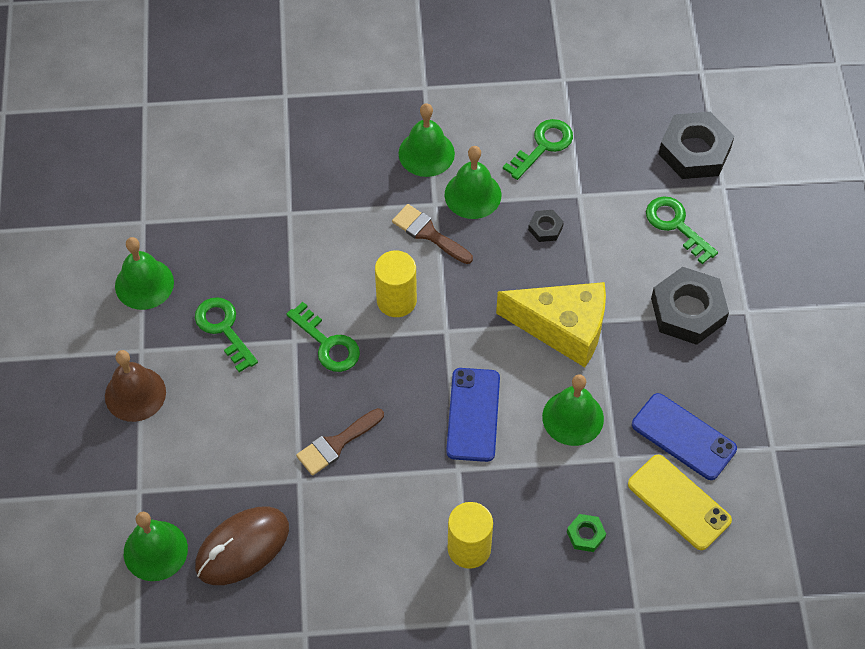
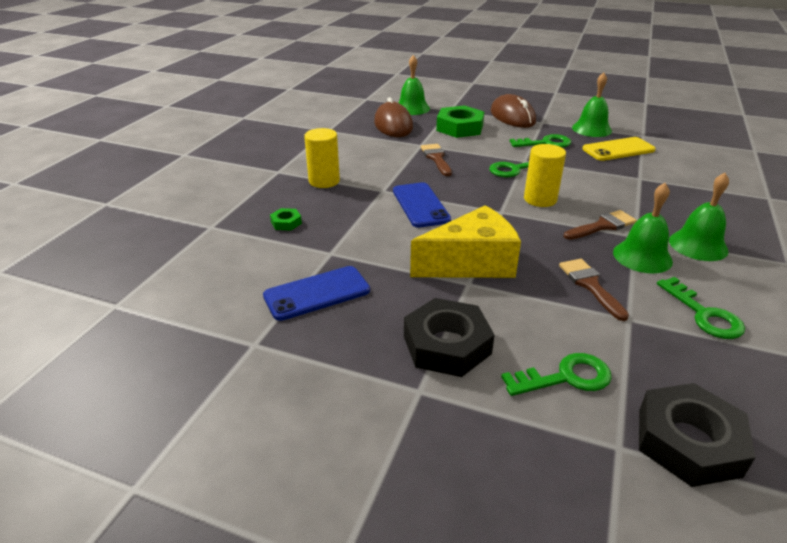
camera: 115 degrees right, 25 degrees down
brown bell [105,350,166,422] -> brown mouse [491,94,536,128]
blue phone [446,368,500,462] -> blue phone turned 45 degrees clockwise [393,182,451,228]
yellow cheese [496,282,606,367] -> yellow cheese turned 150 degrees counterclockwise [410,205,521,278]
black nut [528,210,564,242] -> brown brush [559,259,629,321]
green bell [542,374,604,446] -> none
yellow phone [628,455,732,550] -> yellow phone moved to [582,137,656,161]
none -> green nut [436,105,484,138]

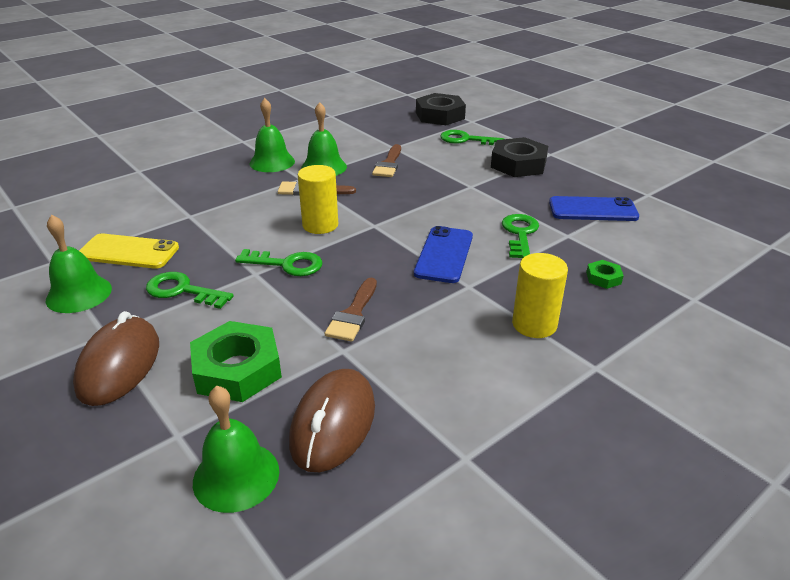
camera: 150 degrees left, 0 degrees up
yellow cheese [410,205,521,278] -> none
green key [657,277,745,339] -> green key moved to [502,214,539,259]

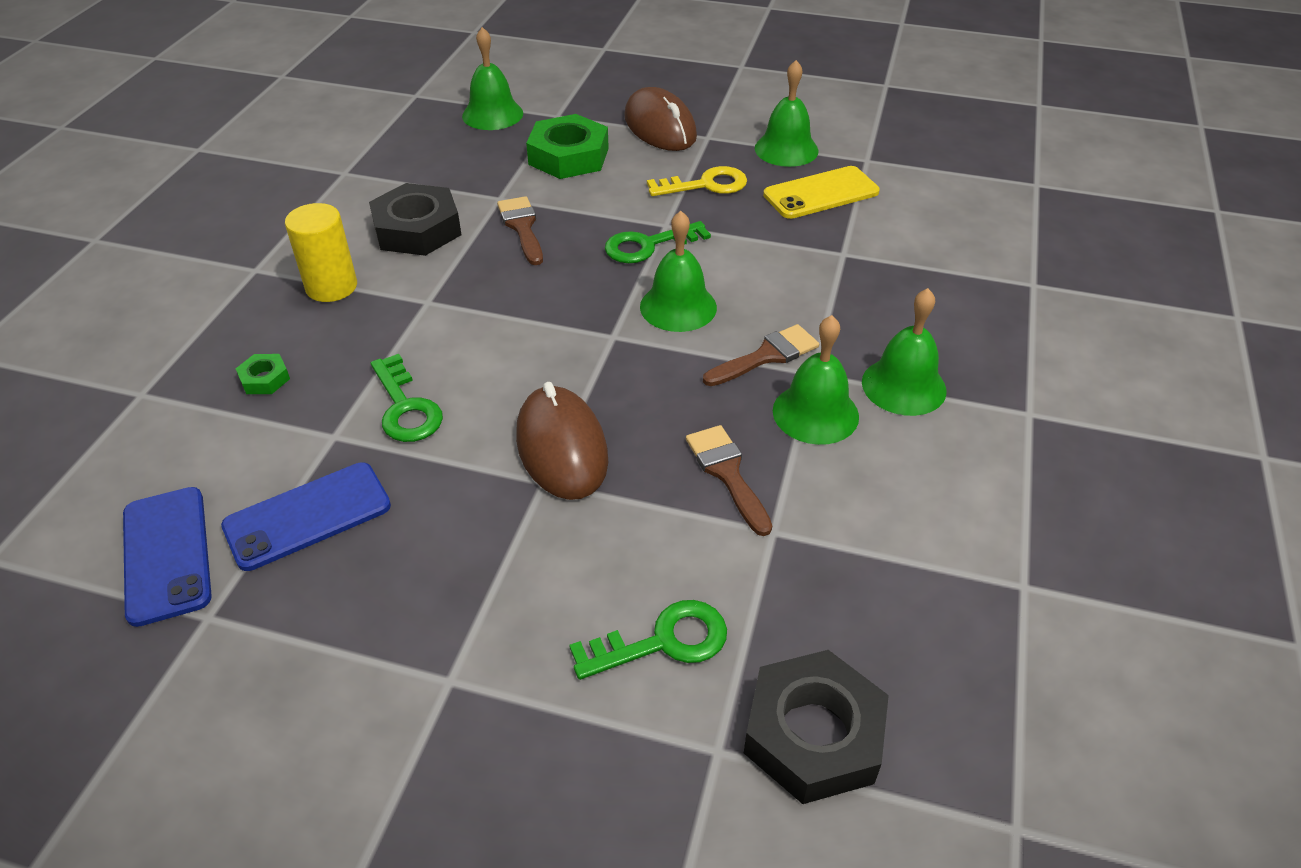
camera: 145 degrees right, 10 degrees up
green key [146,272,234,309] -> yellow key [647,166,747,196]
brown mouse [289,369,375,472] -> brown mouse moved to [516,382,608,500]
yellow cylinder [298,165,338,234] -> green bell [640,211,717,332]
blue phone [414,226,473,283] -> blue phone moved to [123,487,212,627]
black nut [491,137,548,177] -> black nut moved to [369,183,462,256]

